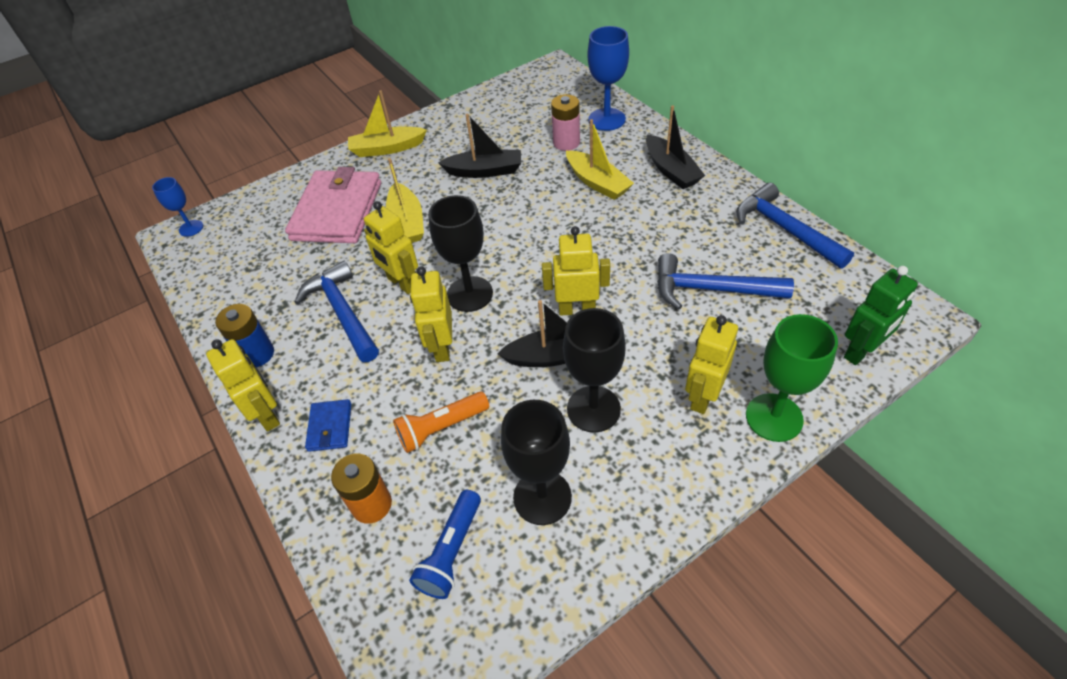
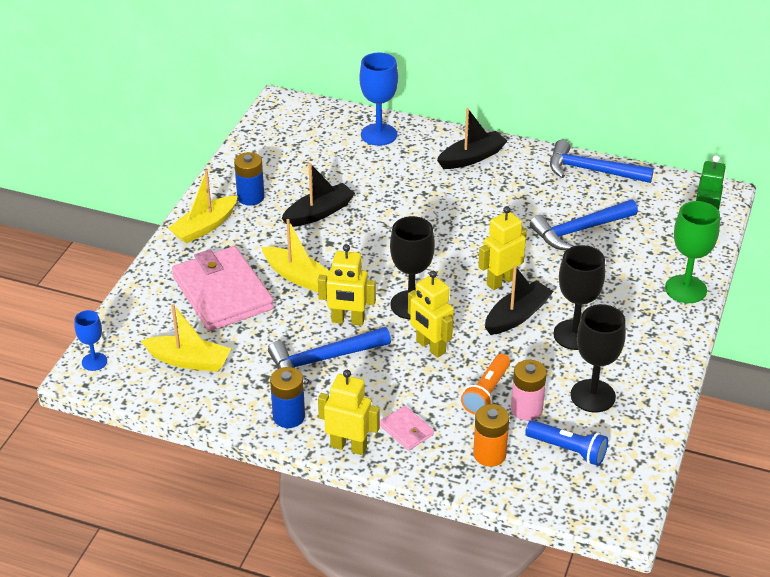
camera: 40 degrees left, 10 degrees down
blue hammer [294,261,379,362] -> blue hammer turned 45 degrees counterclockwise [268,327,391,385]
blue wallet [305,399,351,452] -> pink wallet [380,406,434,450]
blue flashlight [409,490,481,599] -> blue flashlight turned 45 degrees counterclockwise [525,420,608,466]
pink battery [551,94,580,151] -> pink battery moved to [511,360,547,421]
yellow boat [566,119,634,200] -> yellow boat moved to [141,304,231,372]
black boat [646,106,705,189] -> black boat turned 60 degrees counterclockwise [437,108,507,169]
yellow robot [685,315,738,414] -> none
none -> blue battery [234,152,264,206]

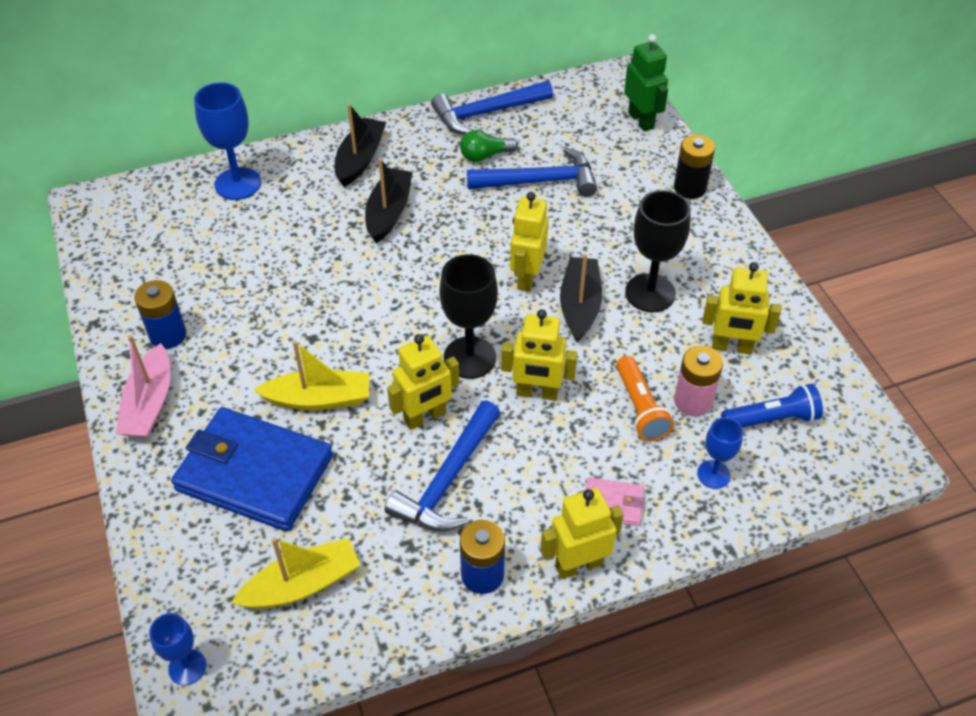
camera: 40 degrees left, 10 degrees up
yellow boat [168,170,238,243] -> pink boat [116,335,170,438]
pink wallet [172,246,274,331] -> blue wallet [171,407,333,531]
black boat [281,163,355,227] -> black boat moved to [365,158,413,243]
orange battery [473,404,509,467] -> blue goblet [697,417,743,489]
blue hammer [530,200,638,250] -> blue hammer turned 120 degrees counterclockwise [467,147,597,197]
black goblet [571,304,626,413] -> yellow robot [702,262,781,354]
green goblet [665,201,720,303] -> black battery [674,134,715,199]
none -> green light bulb [460,130,518,162]

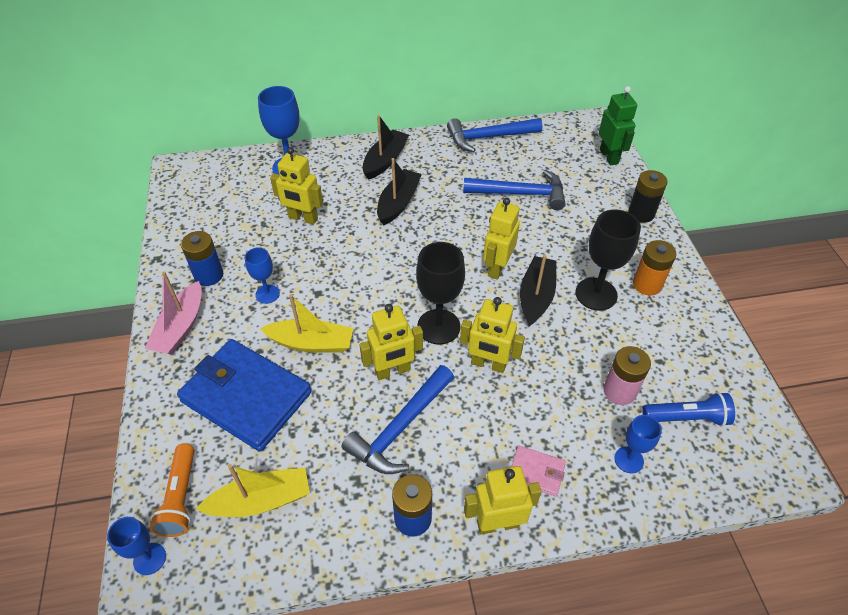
camera: 10 degrees right, 0 degrees up
green light bulb [460,130,518,162] -> none
orange flashlight [616,356,674,441] -> orange flashlight moved to [150,444,195,537]
yellow robot [702,262,781,354] -> yellow robot moved to [270,147,323,225]
none -> blue goblet [245,247,280,304]
none -> orange battery [633,240,676,296]

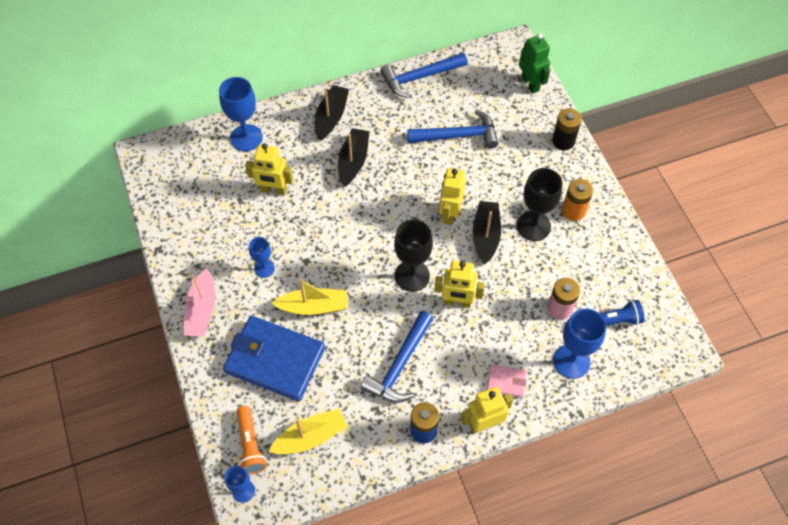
camera: 10 degrees left, 10 degrees up
blue battery [181,231,223,286] -> none
yellow robot [360,304,423,380] -> none
blue goblet [614,415,662,474] -> blue goblet [553,309,606,379], size x1.73

